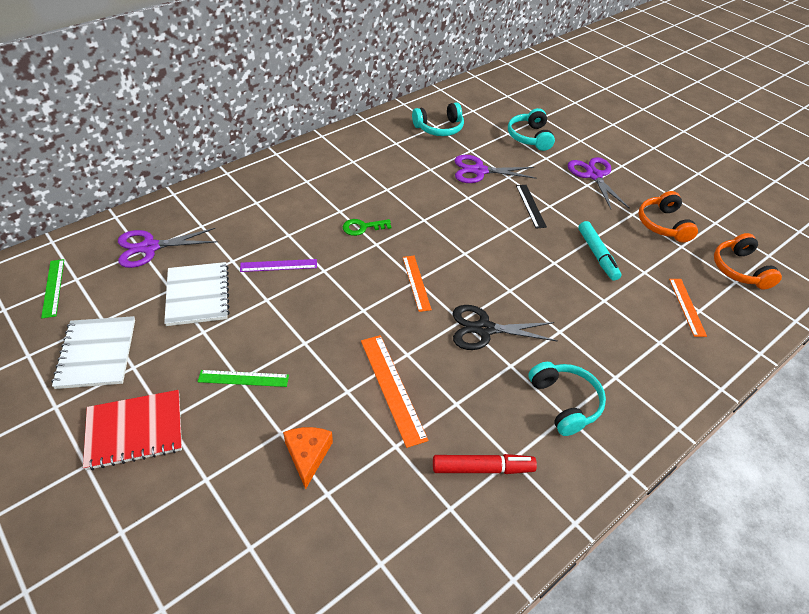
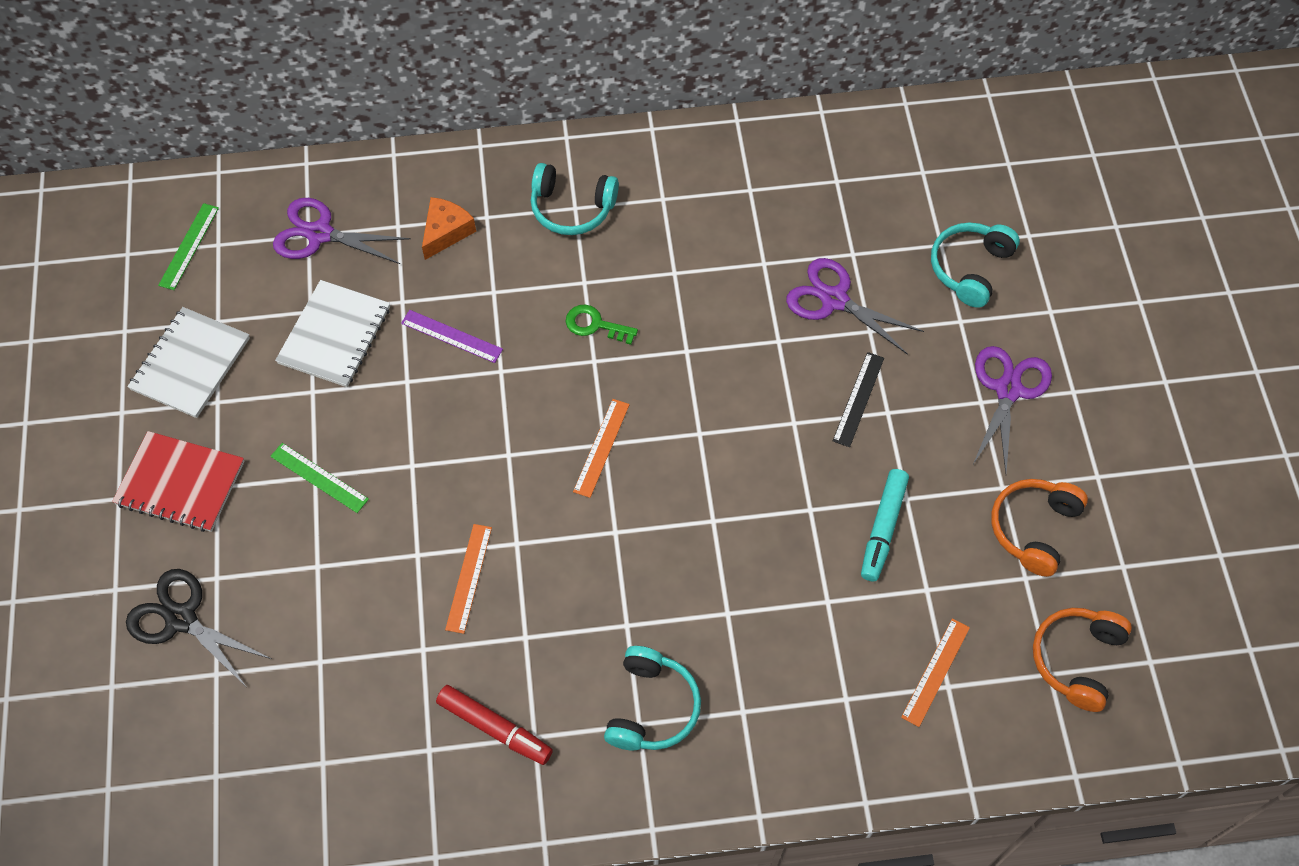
camera: 35 degrees right, 15 degrees up
orange cheese [283,427,333,489] -> orange cheese moved to [422,197,476,260]
orange ruler [361,335,429,448] -> orange ruler [445,524,492,634], size x0.66
turquoise headphones [412,102,464,136] -> turquoise headphones moved to [531,163,619,235]
black scissors [453,305,558,350] -> black scissors moved to [126,569,271,686]

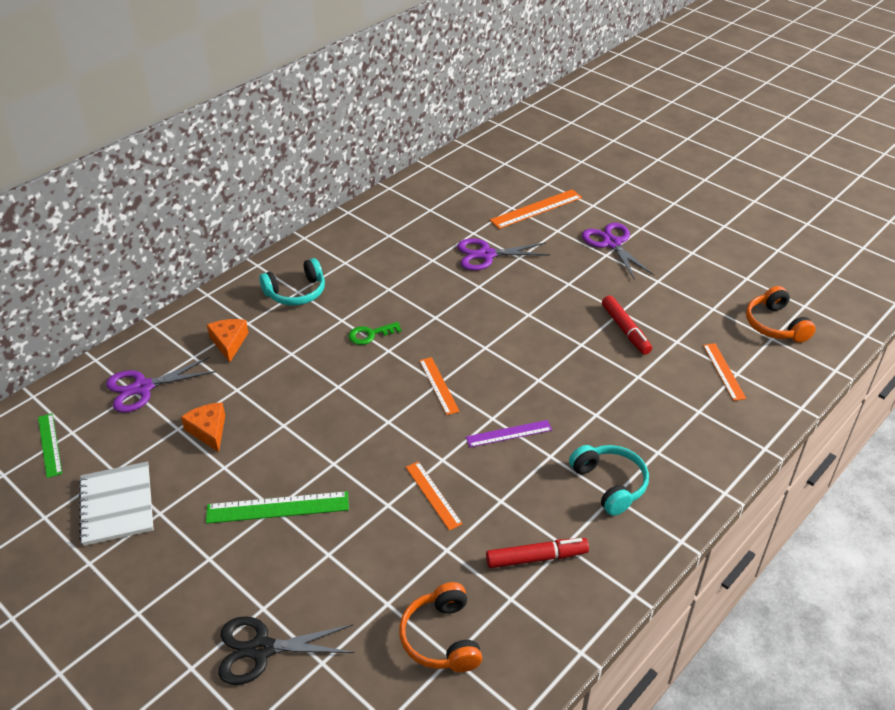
camera: 40 degrees left, 20 degrees down
red notebook [112,431,245,532] -> none
green ruler [270,443,369,513] -> green ruler [206,491,349,524], size x1.52
white notebook [275,280,390,387] -> orange cheese [181,402,225,452]
purple ruler [401,310,503,363] -> purple ruler moved to [466,420,552,447]
black ruler [833,352,884,447] -> none
turquoise marker [861,469,909,581] -> red marker [602,296,652,355]
turquoise headphones [931,222,1020,308] -> orange ruler [490,189,582,229]
orange headphones [991,479,1088,577] -> orange headphones moved to [399,582,482,672]

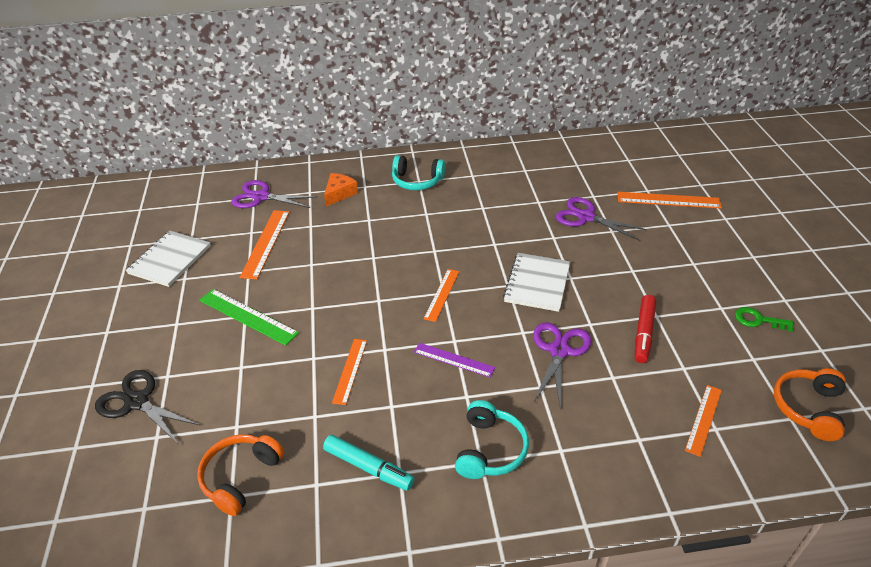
camera: 40 degrees right, 0 degrees up
green ruler [38,413,62,478] -> none
orange cheese [181,402,225,452] -> orange ruler [240,210,290,280]
green key [348,322,402,345] -> green key moved to [735,307,794,332]
red marker [486,538,589,568] -> turquoise marker [323,435,415,491]
purple scissors [582,223,654,280] -> purple scissors moved to [533,322,591,410]
none -> white notebook [503,253,570,312]

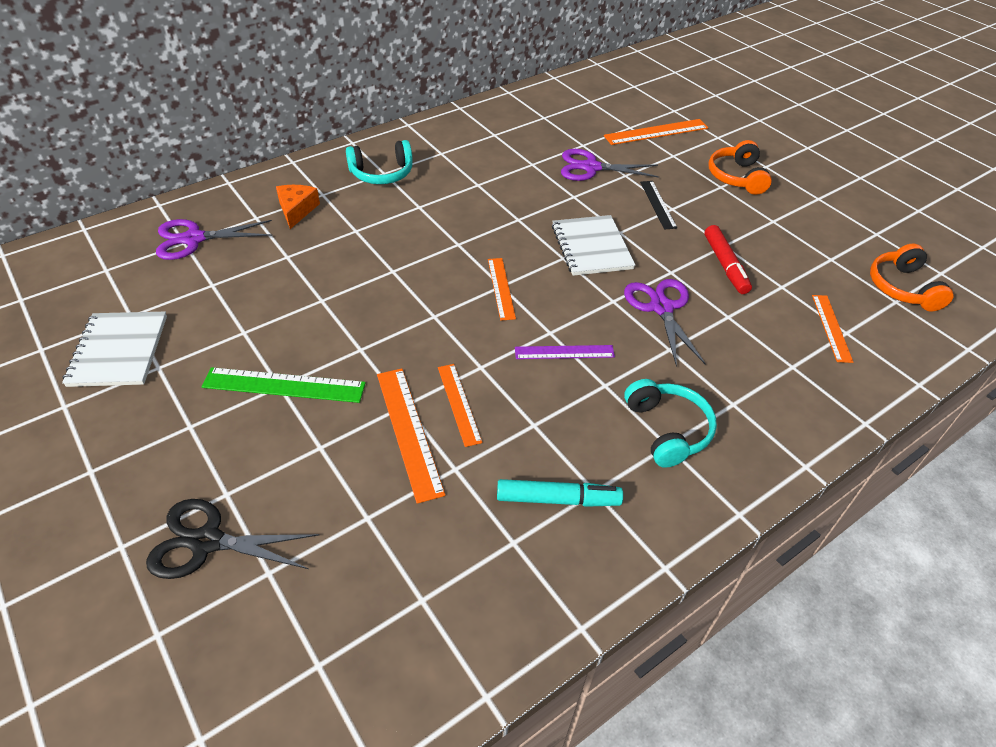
camera: 30 degrees left, 5 degrees up
orange headphones [197,434,284,516] -> orange headphones moved to [708,140,772,195]
orange ruler [240,210,290,280] -> orange ruler moved to [377,368,446,504]
green key [735,307,794,332] -> none
none -> black ruler [640,181,677,230]

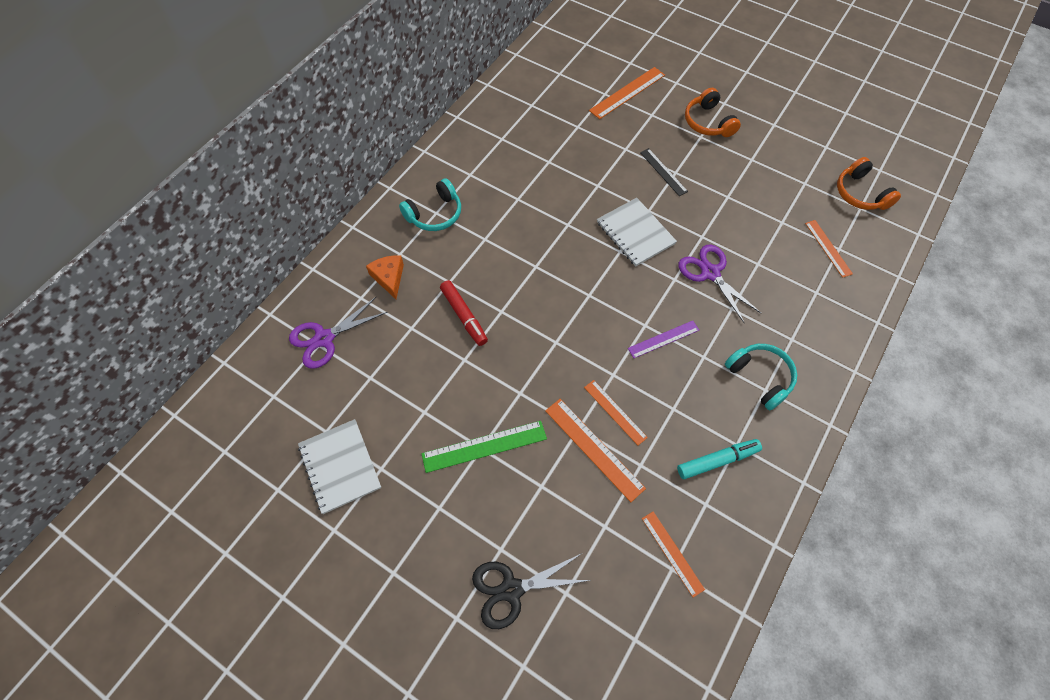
camera: 20 degrees left, 15 degrees up
orange ruler [488,258,516,321] -> orange ruler moved to [642,511,705,598]
purple scissors [561,149,659,181] -> none
red marker [704,225,752,294] -> red marker moved to [440,280,488,346]

